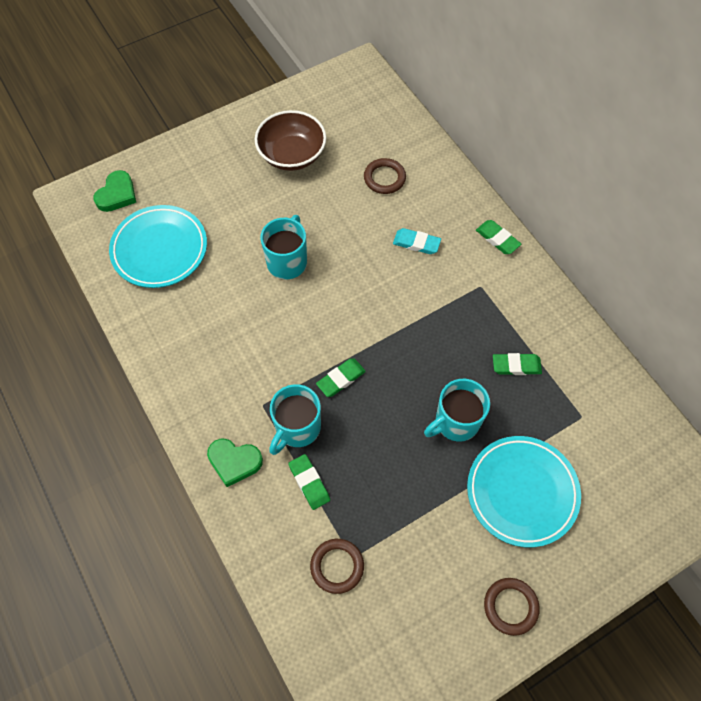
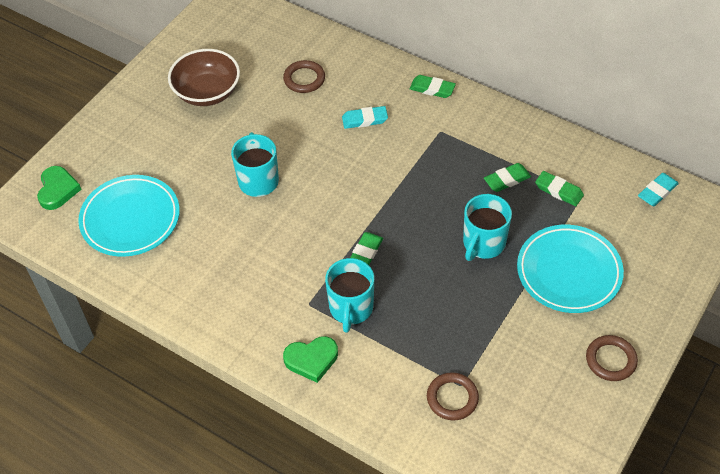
camera: 25 degrees left, 10 degrees down
green eraser [288,454,330,510] -> green eraser moved to [535,171,584,206]
none -> turquoise eraser [638,173,679,206]

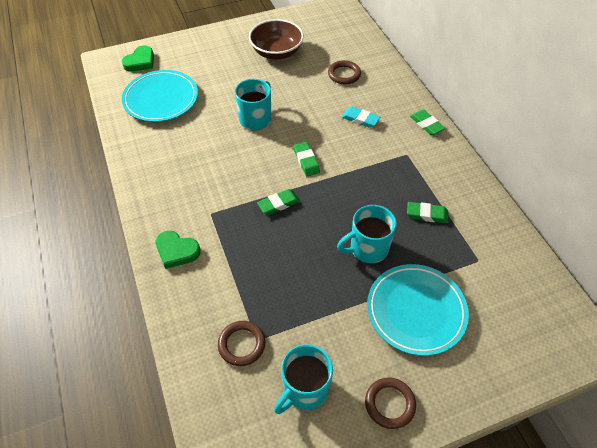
camera: 35 degrees right, 0 degrees up
turquoise mug [325,258,374,333] -> turquoise mug moved to [274,344,333,414]
green eraser [535,171,584,206] -> green eraser moved to [293,142,320,176]
turquoise eraser [638,173,679,206] -> none

